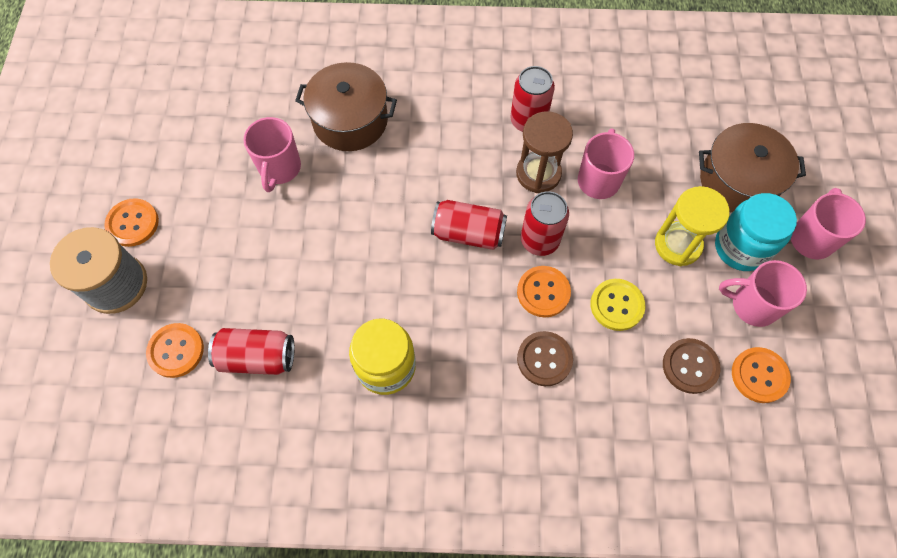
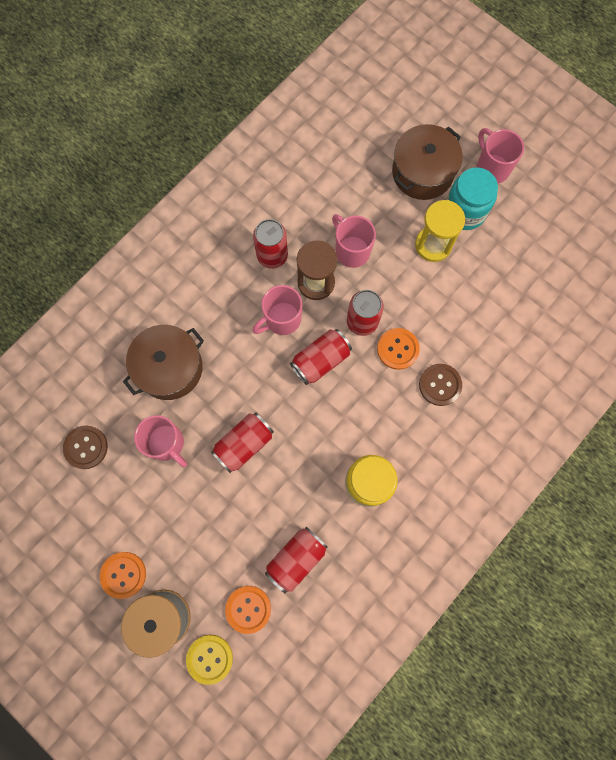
camera: 50 degrees left, 10 degrees up
yellow button [590,279,645,331] -> yellow button moved to [186,634,233,685]
brown button [663,338,720,394] -> brown button moved to [63,426,108,469]
pink mug [719,260,807,327] -> pink mug moved to [253,285,302,335]
orange button [732,347,791,403] -> none
none -> red can [211,413,274,473]

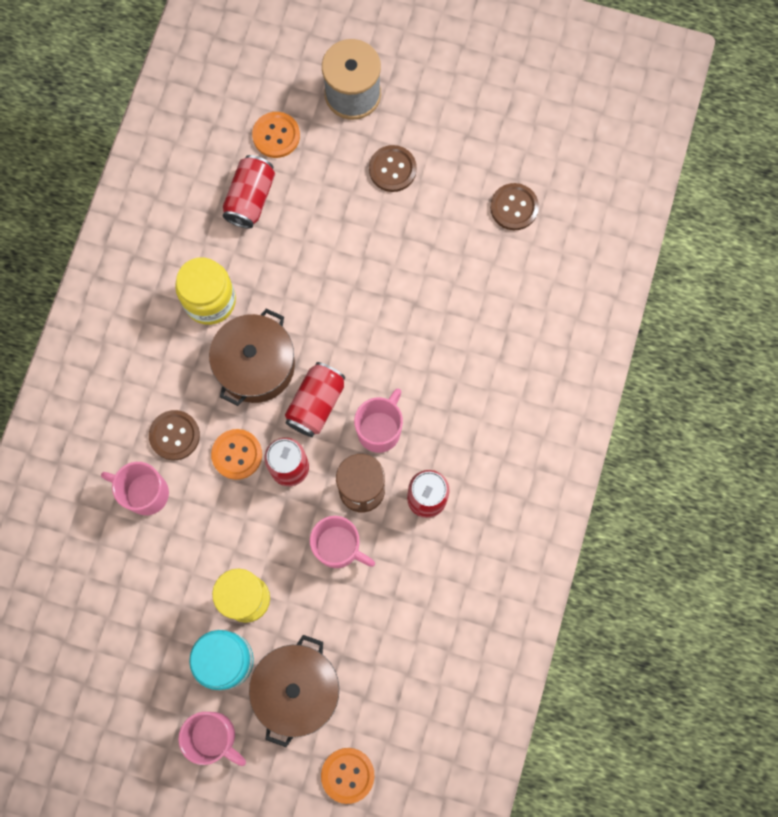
camera: 155 degrees right, 0 degrees up
orange button [100,552,146,599] -> orange button moved to [321,748,374,804]
brown pot [123,325,204,400] -> brown pot moved to [209,309,295,406]
pink mug [134,415,187,467] -> pink mug moved to [101,462,169,515]
yellow button [186,634,233,685] -> none
red can [211,413,274,473] -> none
none -> brown button [369,145,417,192]

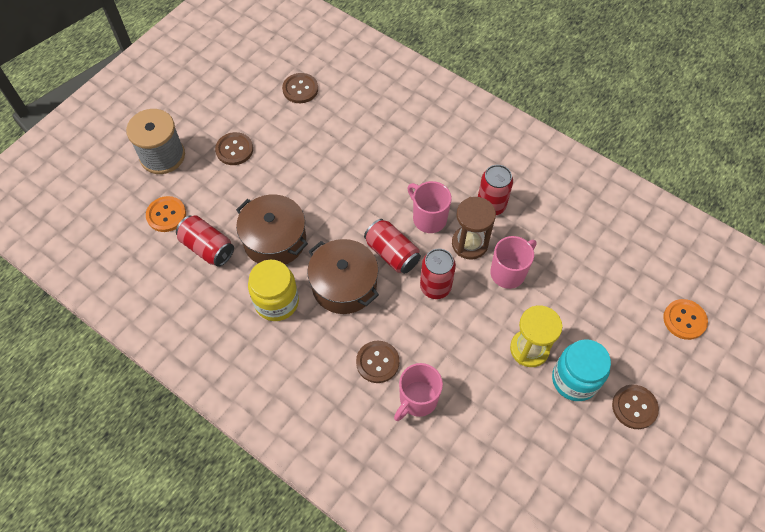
camera: 70 degrees left, 15 degrees down
pink mug [178,712,246,766] -> brown button [612,385,659,429]
orange button [211,429,262,480] -> none
brown pot [249,635,339,747] -> brown pot moved to [236,195,308,265]

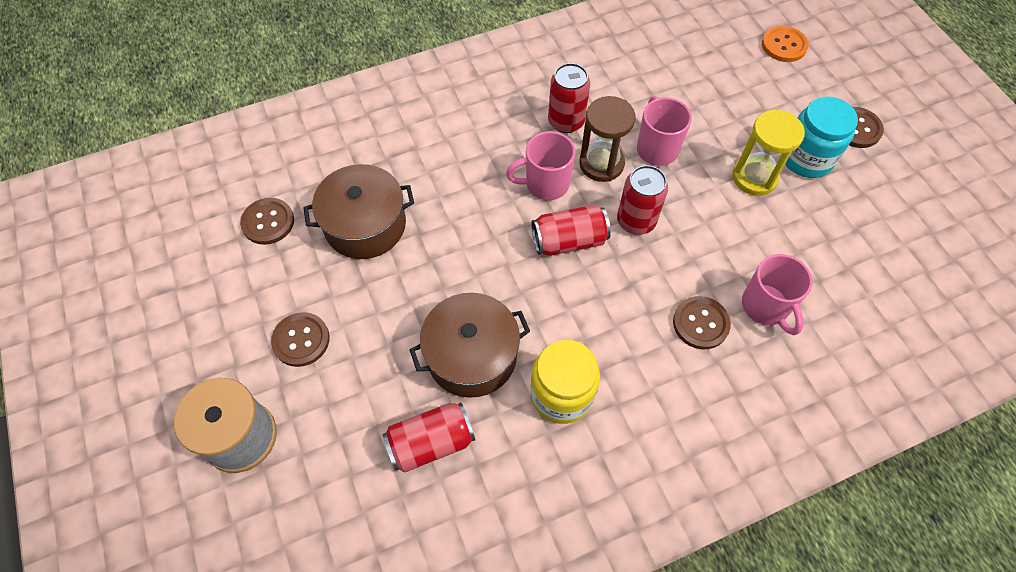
camera: 60 degrees left, 0 degrees up
orange button [146,196,186,232] -> none
brown pot [307,239,379,314] -> brown pot moved to [303,164,414,259]

